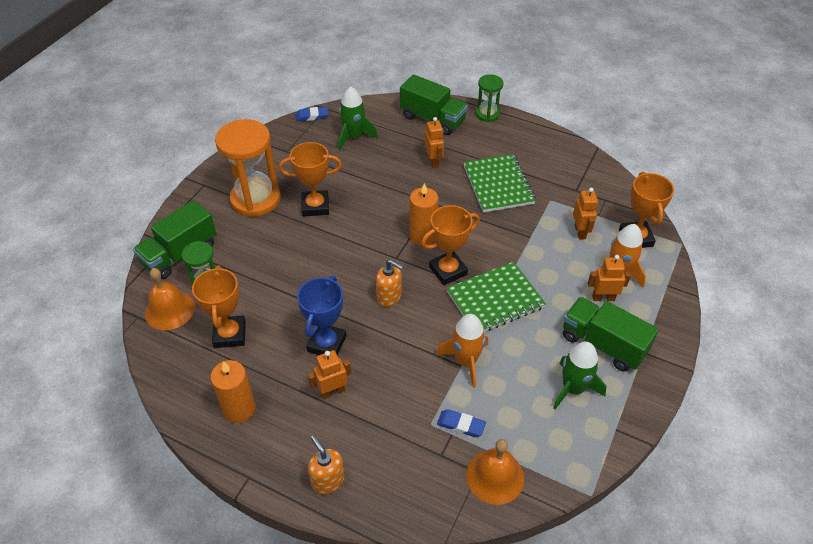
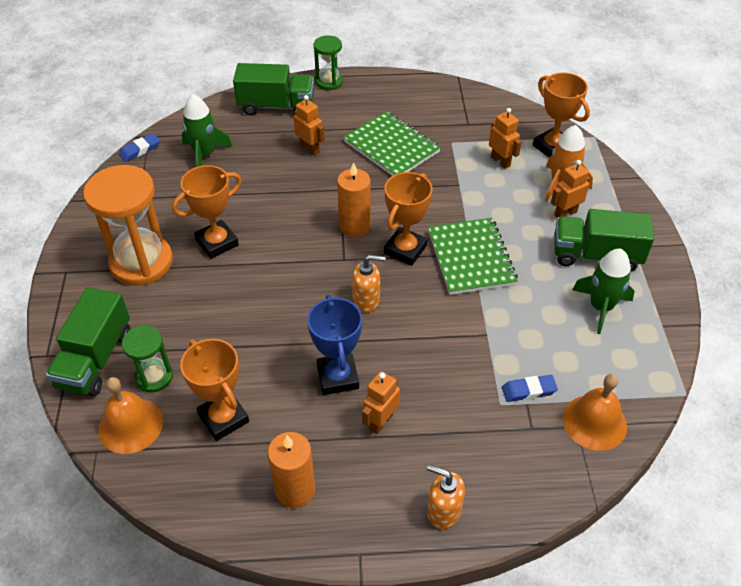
camera: 30 degrees left, 0 degrees up
orange rocket [436,314,488,388] -> none
green notebook [446,262,546,332] -> green notebook turned 45 degrees counterclockwise [428,218,518,295]

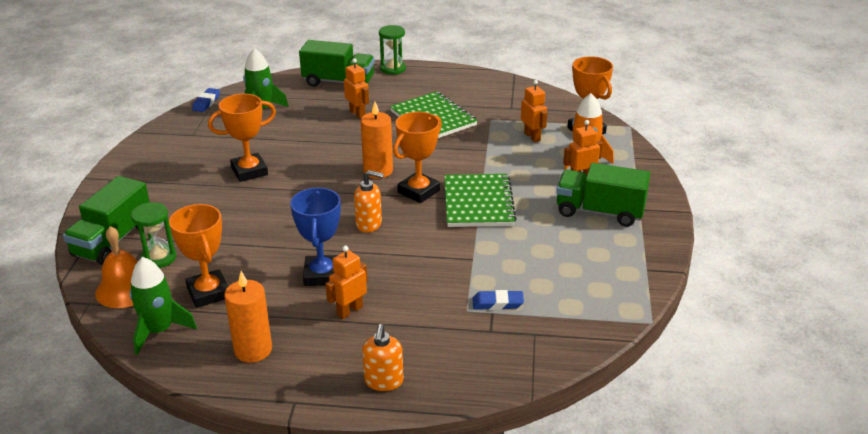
camera: 10 degrees right, 15 degrees down
orange hourglass [83,165,173,286] -> none
blue eraser [119,133,160,162] -> blue eraser turned 45 degrees counterclockwise [192,88,220,112]
orange soap dispenser [427,464,465,529] -> orange soap dispenser turned 120 degrees counterclockwise [362,324,403,391]
orange bell [563,374,627,451] -> none
green rocket [572,249,635,334] -> green rocket moved to [130,257,197,355]

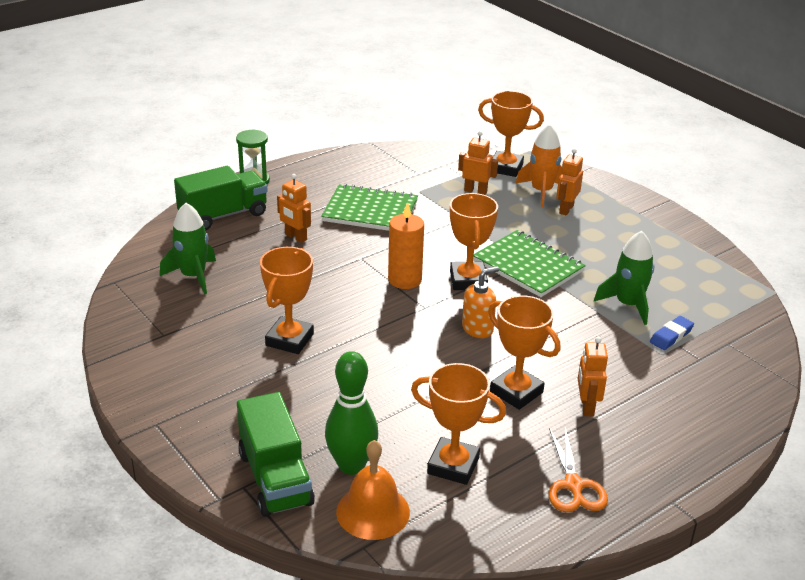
camera: 45 degrees left, 0 degrees up
green rocket [130,257,197,355] -> green rocket moved to [594,231,655,325]
green hourglass [131,202,176,268] -> green bowling pin [325,351,378,475]
blue eraser [192,88,220,112] -> none
orange candle [224,271,272,363] -> orange scissors [549,427,608,512]
blue trophy [290,188,341,286] -> orange trophy [488,295,561,410]
orange robot [344,58,369,119] -> orange robot turned 150 degrees counterclockwise [277,174,311,243]
orange soap dispenser [362,324,403,391] -> none
green truck [556,163,650,227] -> none

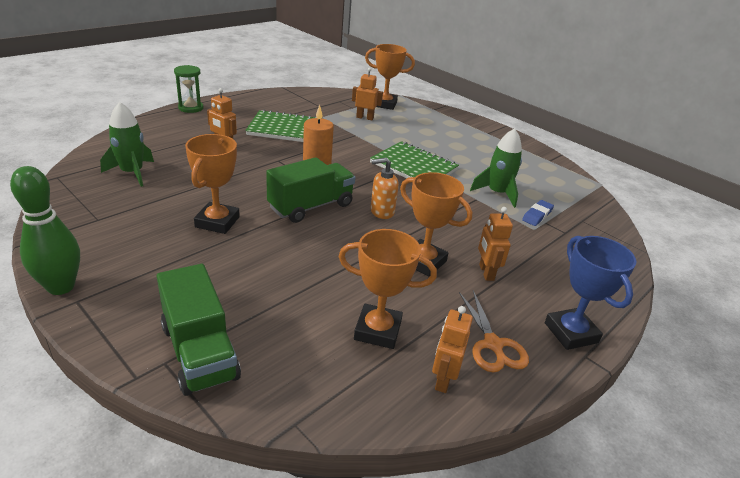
camera: 10 degrees left, 0 degrees up
green truck [174,166,268,231] -> green truck moved to [266,157,355,223]
green bowling pin [325,351,378,475] -> green bowling pin moved to [10,166,80,295]
orange bell [336,440,410,540] -> none
orange trophy [450,193,498,290] -> none
orange soap dispenser [462,266,499,338] -> orange soap dispenser turned 150 degrees counterclockwise [370,157,399,219]
orange rocket [516,124,562,207] -> none
orange robot [557,148,583,216] -> orange robot moved to [432,306,473,393]
none -> blue trophy [545,236,637,350]

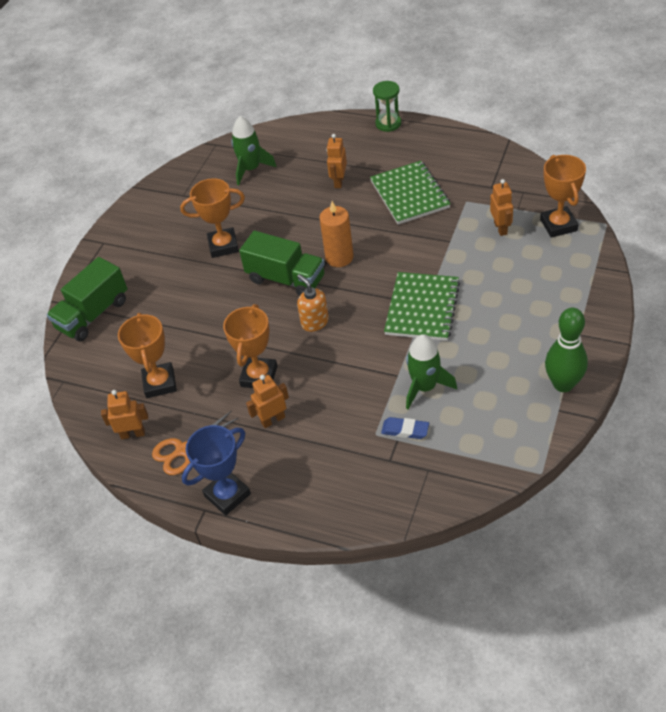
camera: 75 degrees right, 15 degrees up
green bowling pin [10,166,80,295] -> green bowling pin moved to [545,308,588,392]

